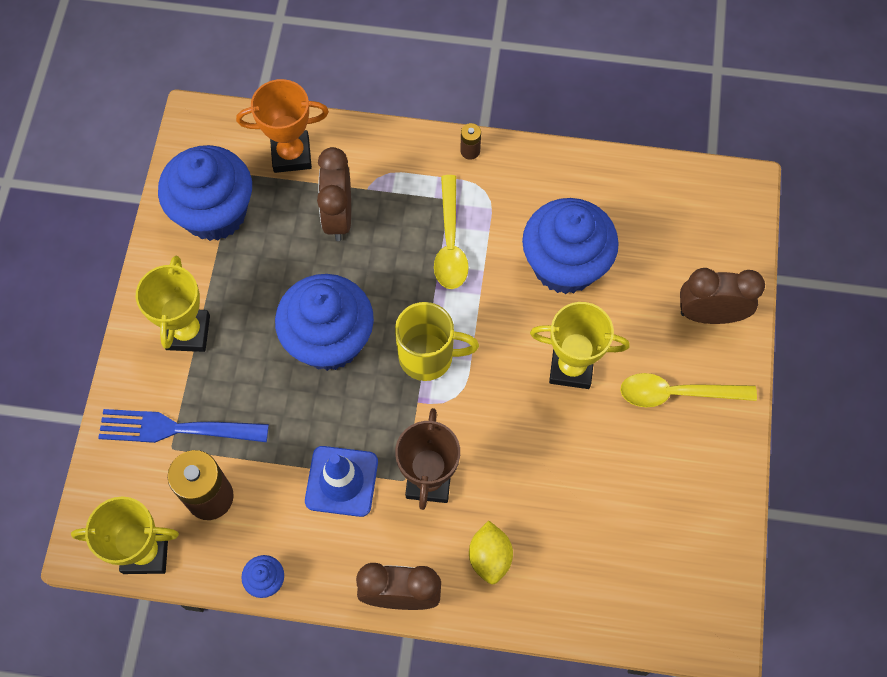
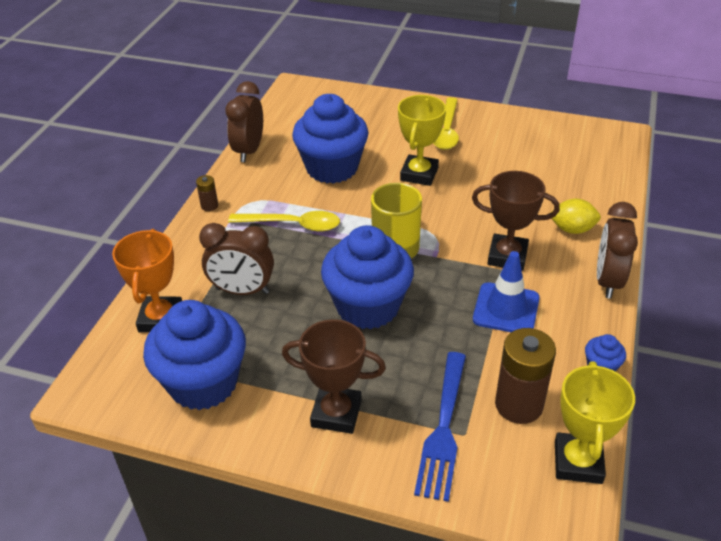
camera: 80 degrees left, 25 degrees down
yellow trophy [136,256,210,352] -> brown trophy [282,319,386,434]
brown clock [680,268,765,324] -> brown clock moved to [226,81,263,162]

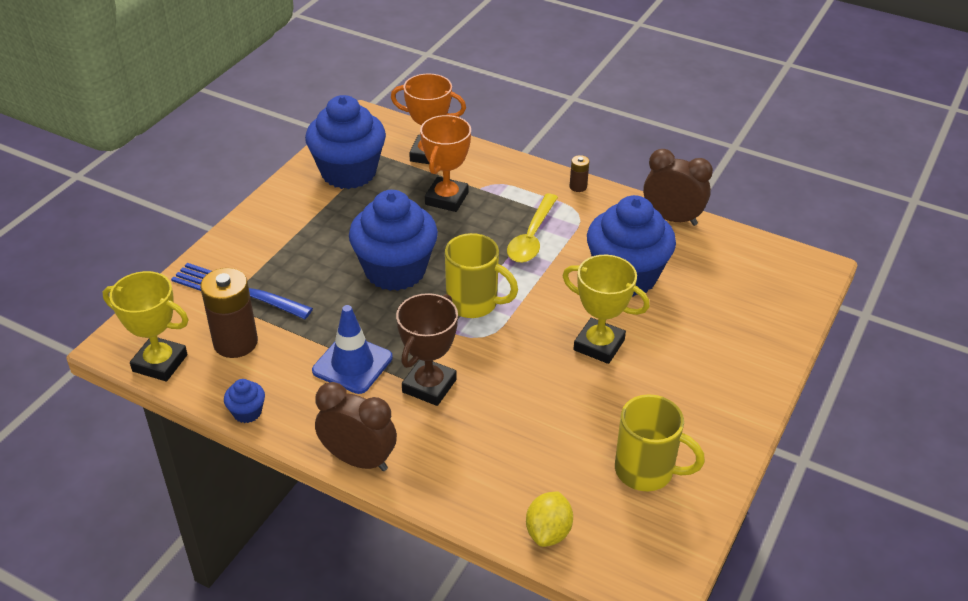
camera: 100 degrees right, 0 degrees up
brown clock [199,223,274,295] -> orange trophy [420,115,471,212]
brown trophy [282,319,386,434] -> none
yellow spoon [433,97,459,150] -> none
yellow lemon [551,199,601,234] -> yellow lemon moved to [526,491,573,547]
none -> yellow mug [615,394,705,491]

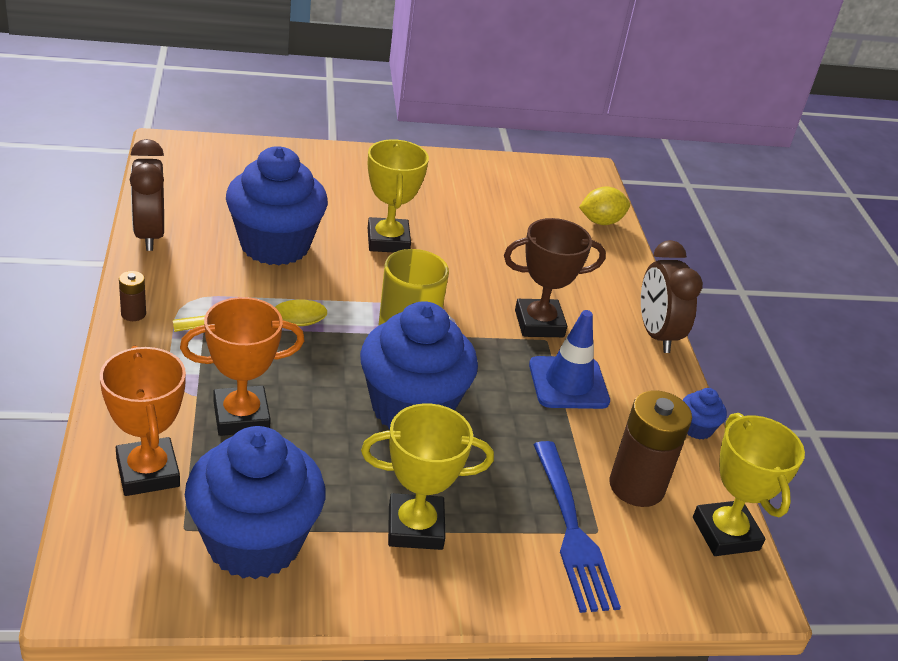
camera: 130 degrees left, 5 degrees down
yellow mug [615,394,705,491] -> none
none -> yellow trophy [361,404,494,550]

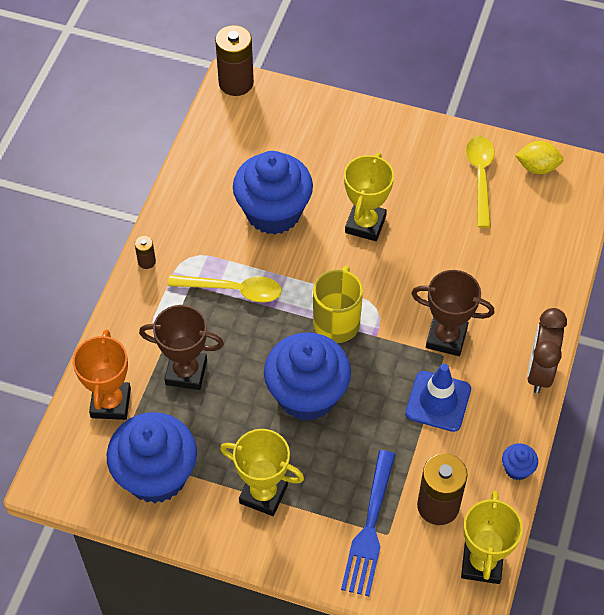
camera: 30 degrees right, 20 degrees up
brown clock [130,139,164,251] -> none
orange trophy [180,297,305,436] -> brown trophy [139,305,224,390]
yellow lemon [579,186,630,225] -> yellow lemon moved to [515,141,563,174]
none -> brown battery [215,25,254,96]
none -> yellow spoon [466,136,495,228]

